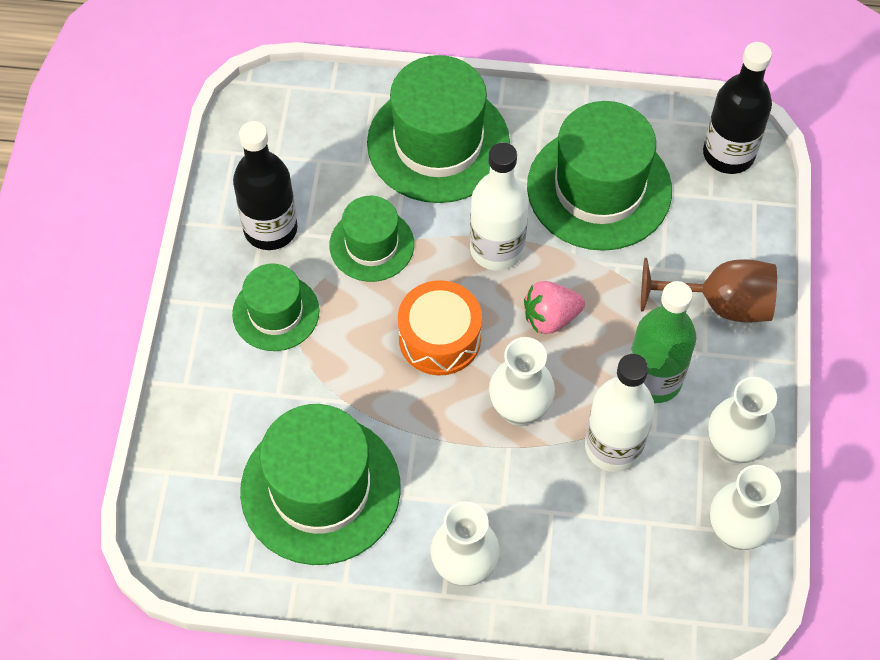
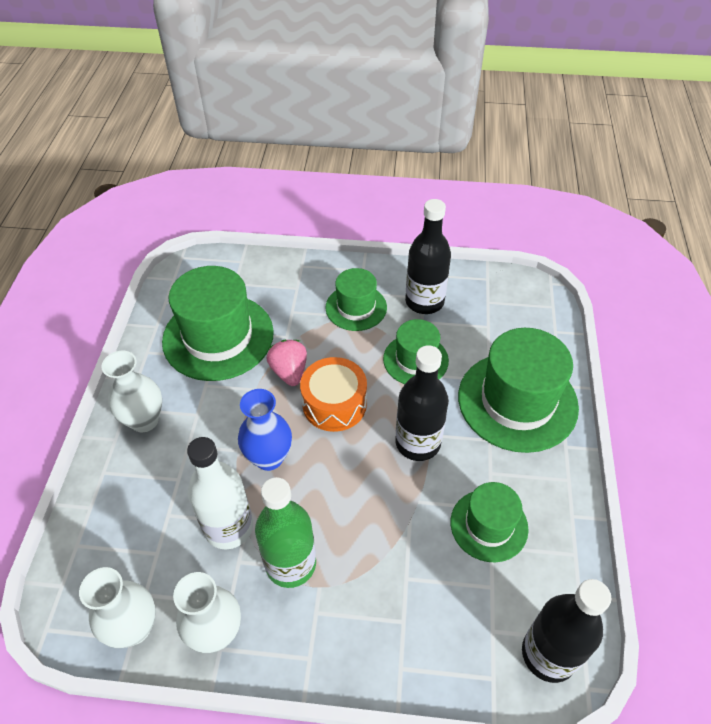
camera: 90 degrees right, 10 degrees down
white bottle [470,142,529,271] -> black bottle [395,345,449,461]
white vase [489,337,555,426] -> blue vase [238,389,292,471]
pink strawberry [524,281,585,334] -> pink strawberry moved to [267,340,307,386]
green hat [527,101,672,251] -> green hat [451,482,529,562], size x0.58
brown goblet [641,258,777,323] -> none

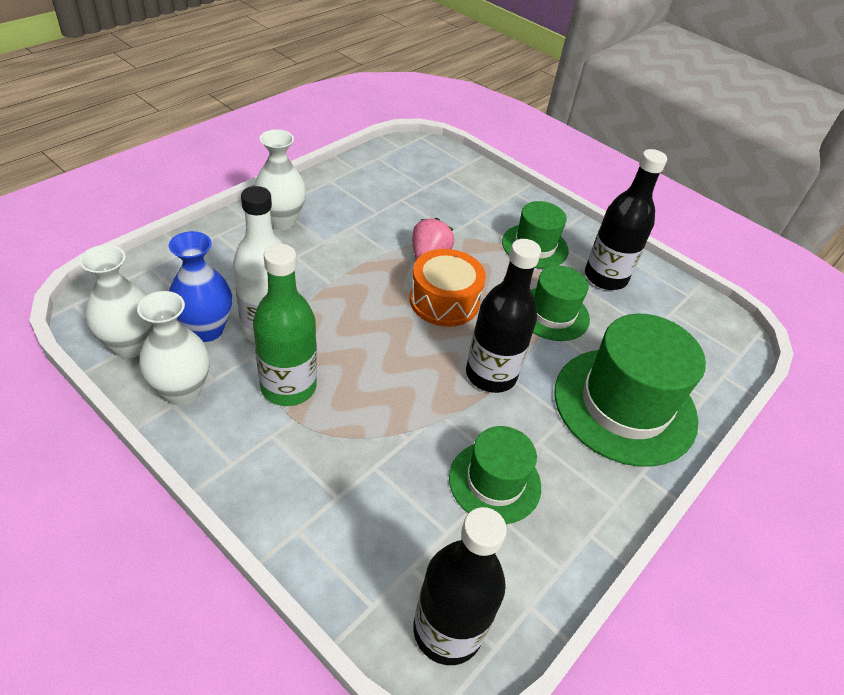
camera: 30 degrees right, 5 degrees down
green hat [162,266,274,381] -> none
blue vase [238,389,292,471] -> blue vase moved to [169,231,232,342]

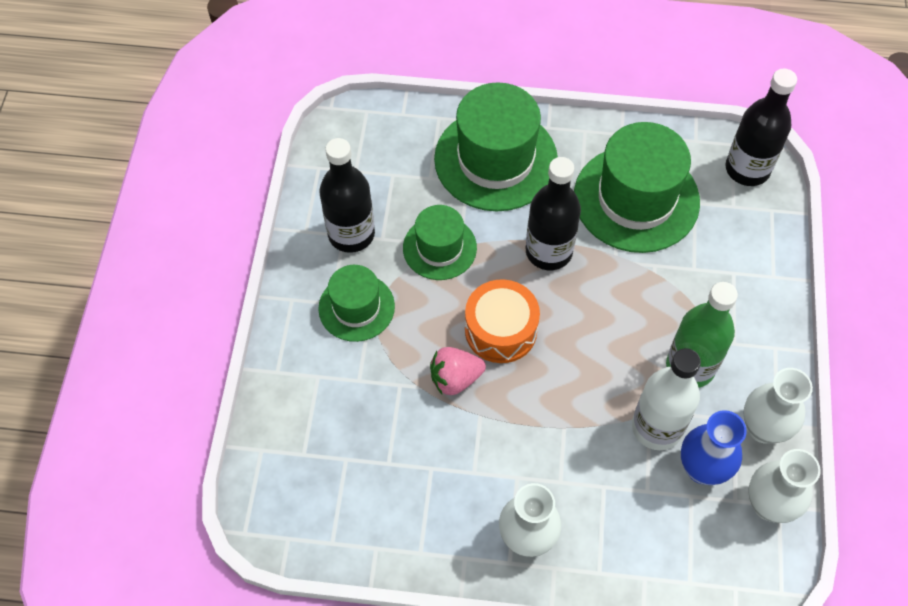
camera: 120 degrees left, 15 degrees up
green hat [449,426,541,524] -> green hat [574,122,700,253], size x1.74

